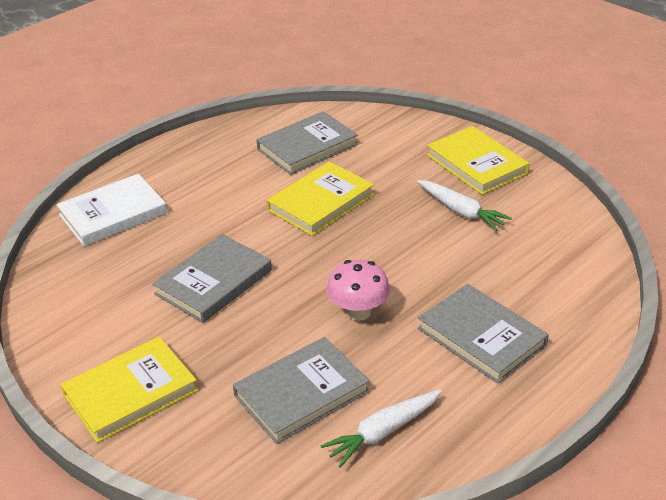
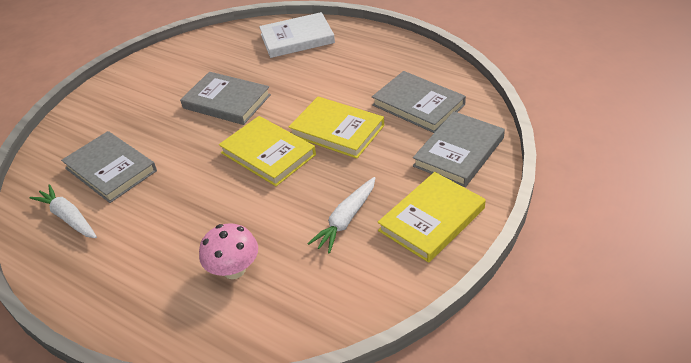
camera: 80 degrees right, 5 degrees up
white book [56,174,167,246] -> white book turned 60 degrees counterclockwise [259,12,335,58]
yellow book [61,336,198,443] -> yellow book moved to [219,116,316,186]
pink mushroom [326,260,390,321] -> pink mushroom moved to [199,223,258,279]
grey book [418,284,549,384] -> grey book moved to [413,111,505,187]

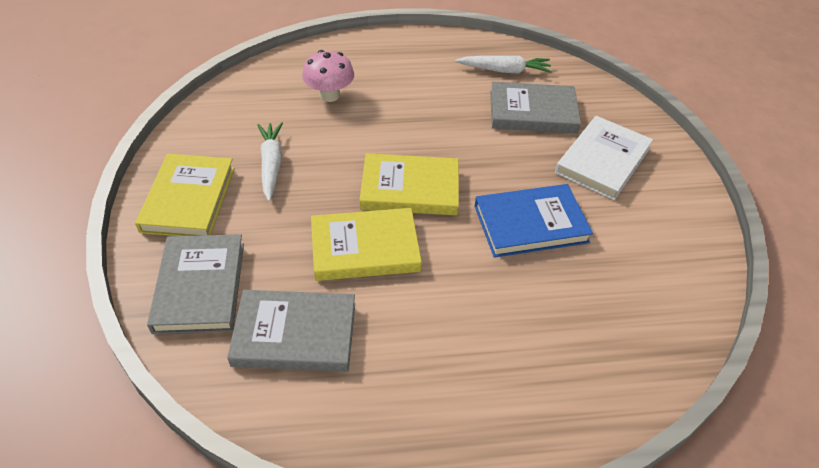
camera: 135 degrees right, 5 degrees up
grey book [180,72,271,125] -> blue book [474,184,593,258]
white book [259,12,335,58] -> white book moved to [555,116,653,200]

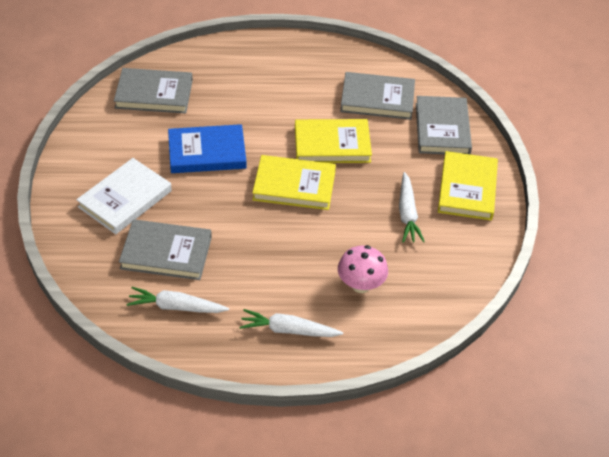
camera: 175 degrees left, 0 degrees up
none -> grey book [114,68,193,114]
none -> white carrot [239,309,343,337]

